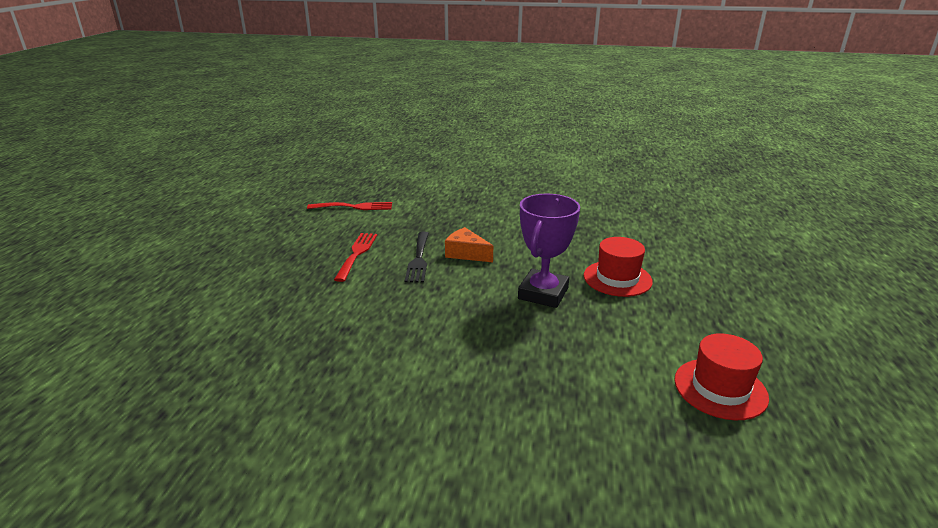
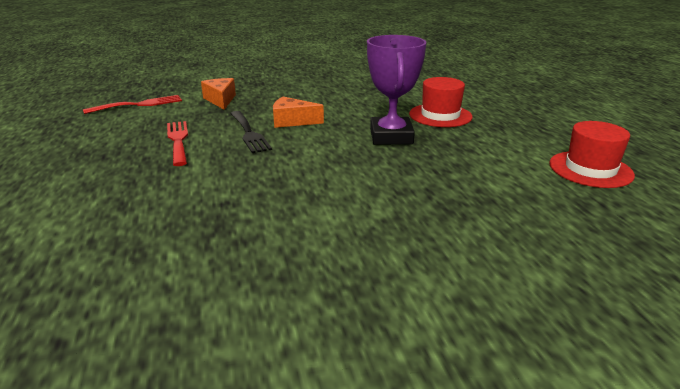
camera: 25 degrees left, 0 degrees up
none -> orange cheese [201,78,236,110]

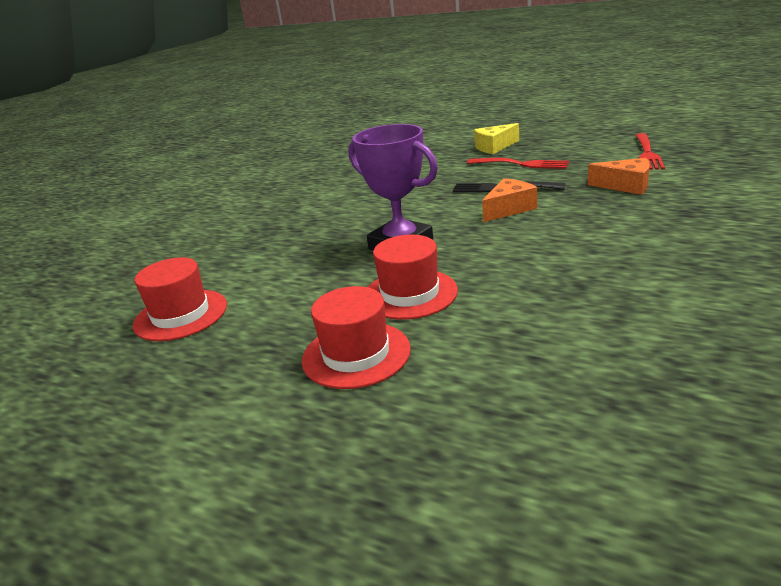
camera: 135 degrees right, 0 degrees up
none -> red hat [302,286,411,389]
none -> yellow cheese [474,123,519,154]

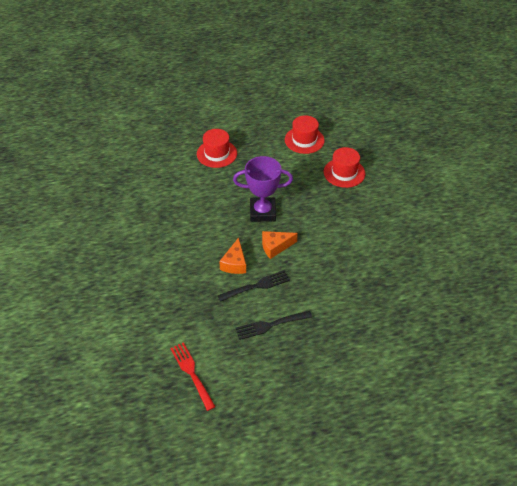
camera: 135 degrees right, 20 degrees up
red hat [368,235,458,320] -> red hat moved to [324,147,365,188]
red fork [467,158,569,169] -> black fork [235,311,312,340]
yellow cheese [474,123,519,154] -> none
orange cheese [588,158,650,195] -> orange cheese moved to [262,231,298,259]

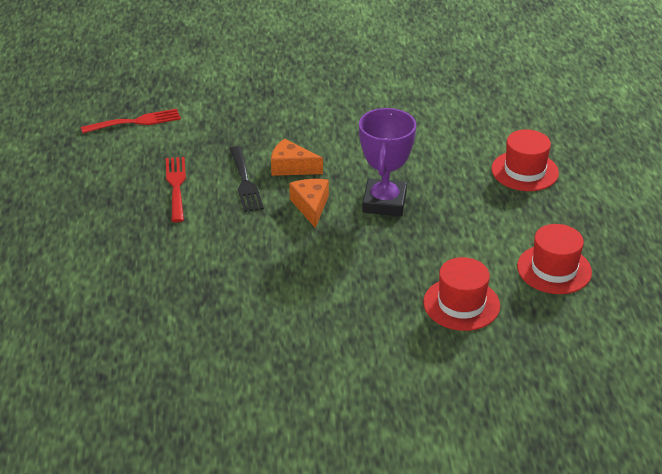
camera: 100 degrees right, 10 degrees down
black fork [235,311,312,340] -> red fork [166,157,186,222]

